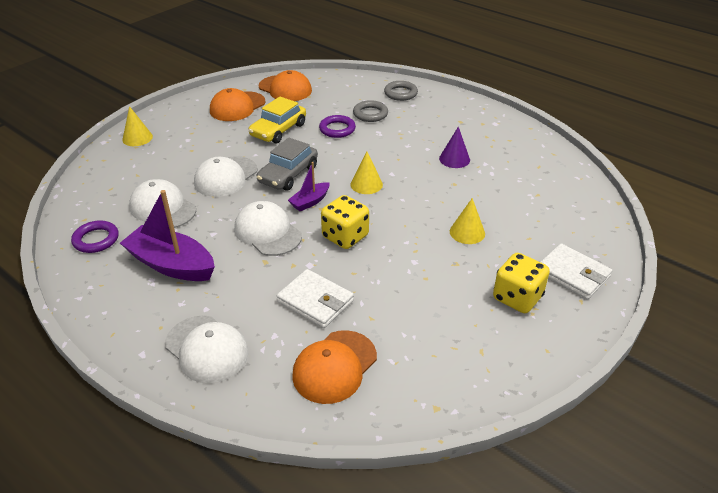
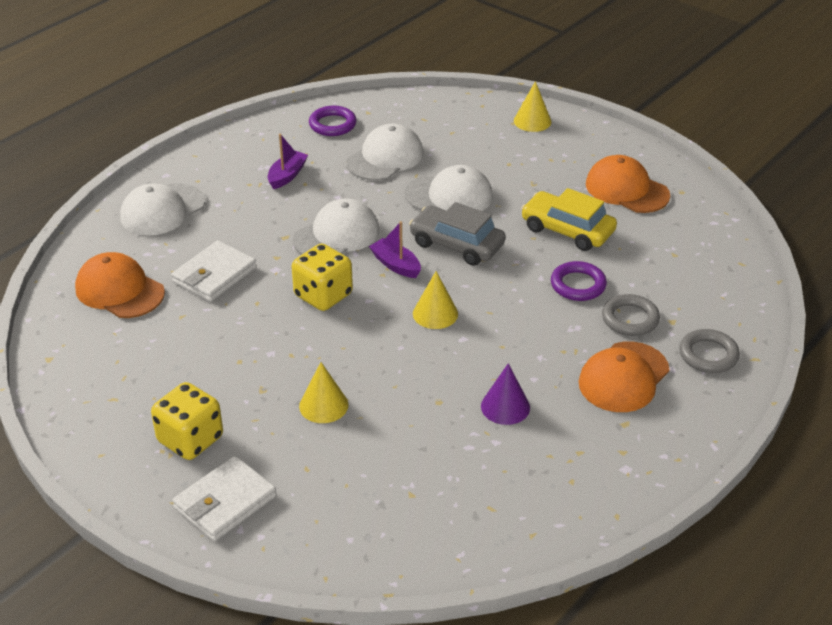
camera: 90 degrees right, 0 degrees up
purple boat [120,190,215,281] -> purple boat [268,134,308,189], size x0.52
white cap [194,156,258,197] -> white cap turned 150 degrees clockwise [405,165,493,211]
orange cap [259,70,312,101] -> orange cap moved to [579,341,669,412]

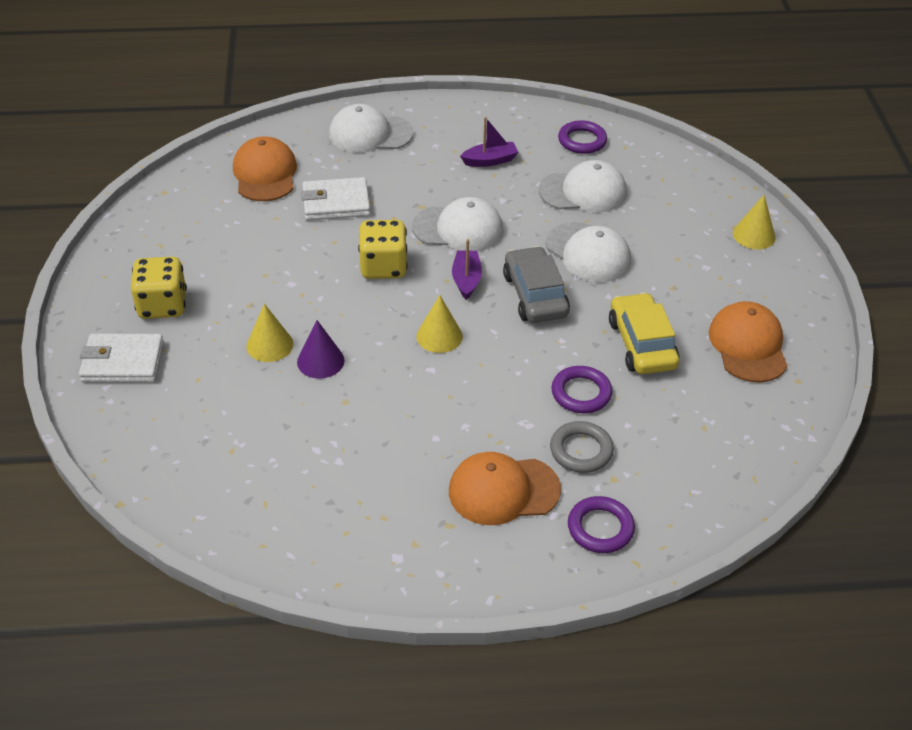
camera: 45 degrees right, 5 degrees up
purple cone [481,363,530,425] -> purple cone moved to [297,320,345,379]
grey ring [680,329,740,373] -> purple ring [568,496,635,553]

